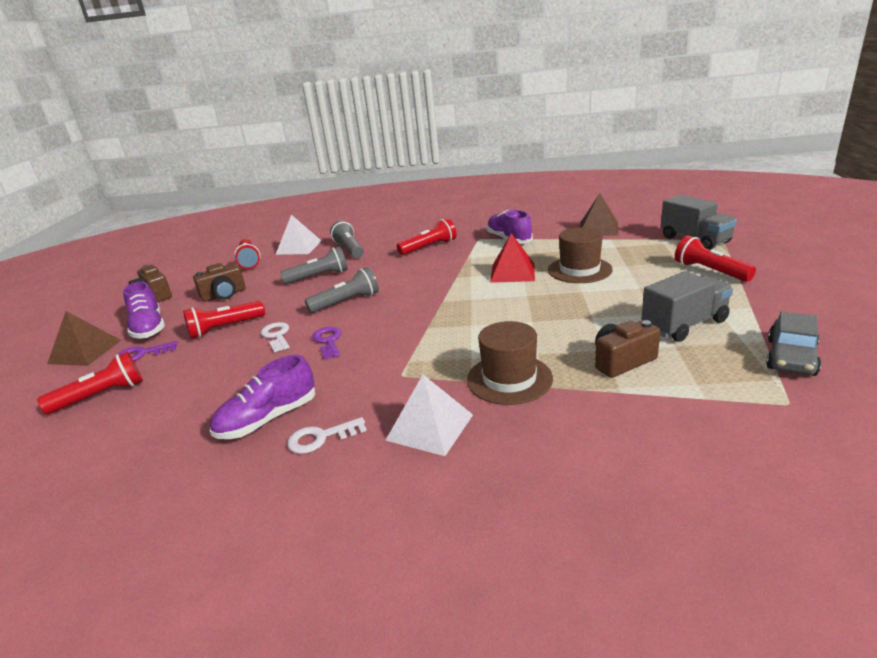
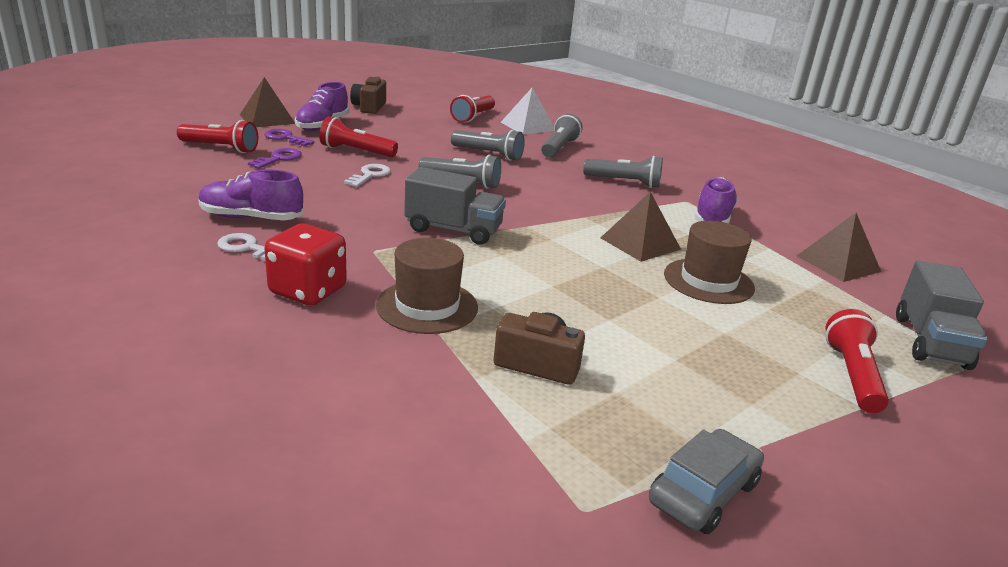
camera: 40 degrees right, 0 degrees up
brown camera [193,263,246,302] -> none
purple key [312,327,342,359] -> purple key moved to [248,148,302,169]
white pyramid [385,375,473,456] -> red dice [264,223,347,306]
red flashlight [397,218,456,255] -> grey flashlight [583,156,663,188]
red pyramid [490,233,535,283] -> brown pyramid [601,192,681,262]
grey truck [641,271,733,342] -> grey truck moved to [404,167,506,245]
grey car [766,312,821,376] -> grey car turned 150 degrees clockwise [649,429,764,534]

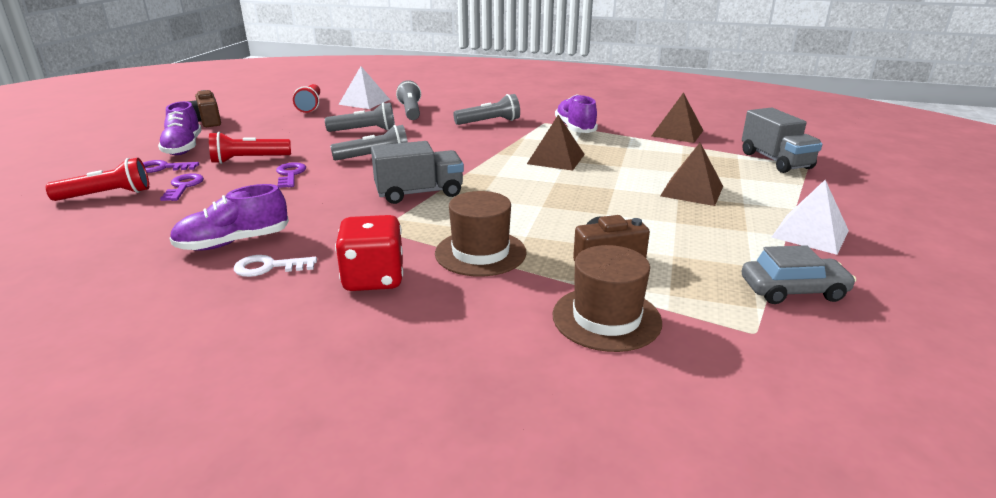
camera: 30 degrees left, 0 degrees up
brown pyramid [240,77,295,127] -> brown pyramid moved to [660,143,723,206]
white key [344,164,391,187] -> purple key [276,162,306,188]
grey car [649,429,764,534] -> grey car turned 75 degrees clockwise [742,245,856,304]
brown hat [664,221,755,304] -> brown hat moved to [553,245,662,352]
red flashlight [826,309,889,413] -> none
none -> white pyramid [771,180,849,255]

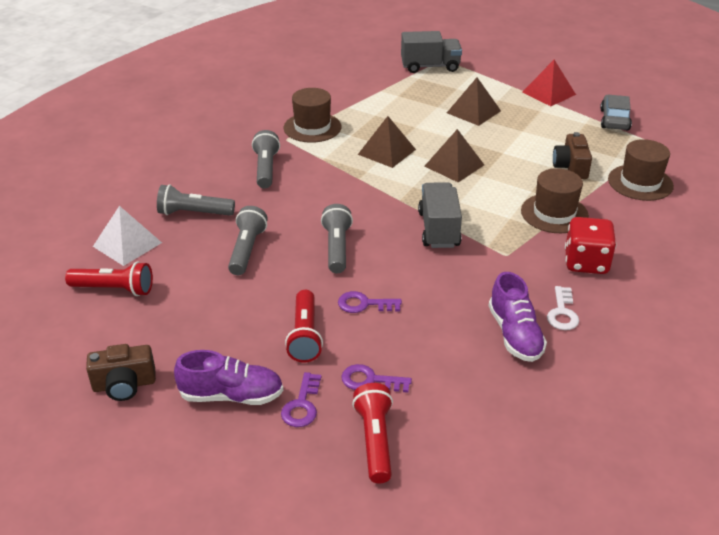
camera: 75 degrees left, 10 degrees up
purple shoe [555,95,598,133] -> brown hat [284,88,342,143]
brown pyramid [652,92,704,143] -> brown pyramid moved to [424,129,484,182]
white pyramid [771,180,849,255] -> red pyramid [522,60,576,106]

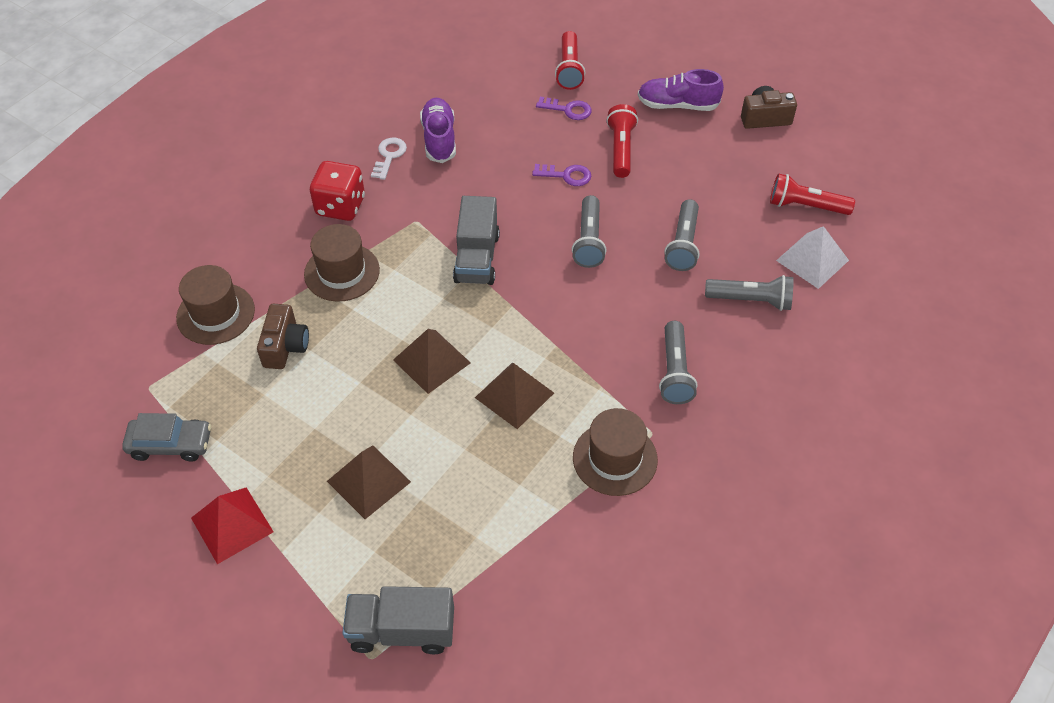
camera: 175 degrees left, 15 degrees up
purple key [281,372,321,427] -> none
grey car [600,95,632,130] -> grey car turned 105 degrees counterclockwise [122,413,211,462]

